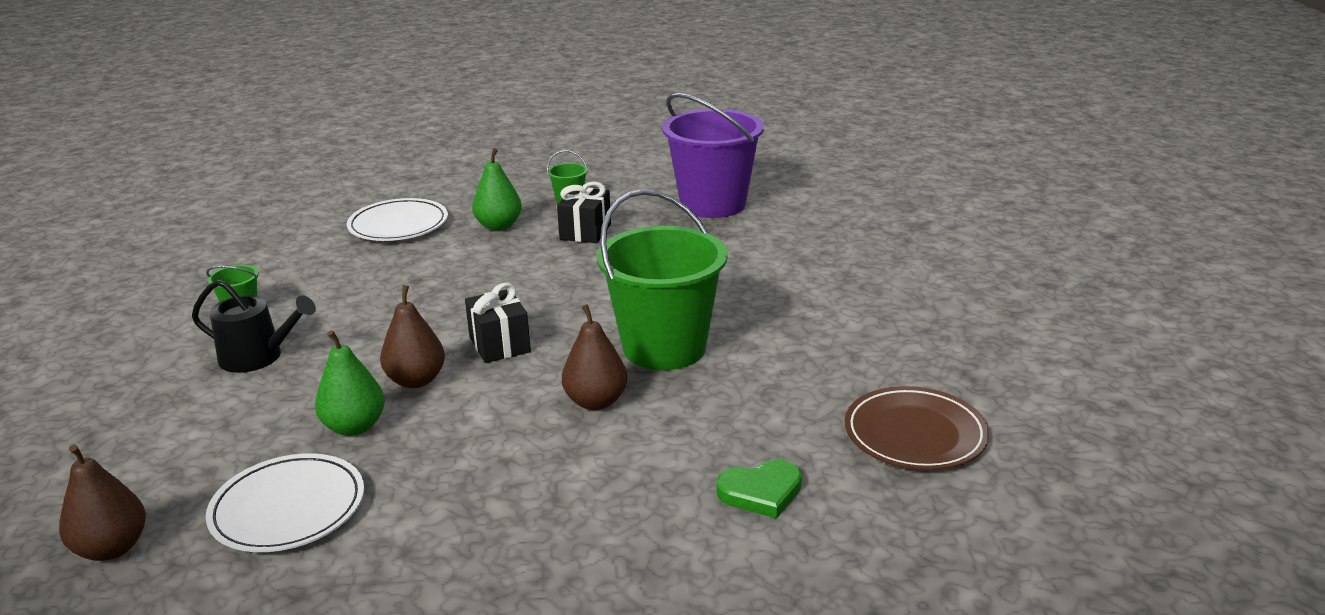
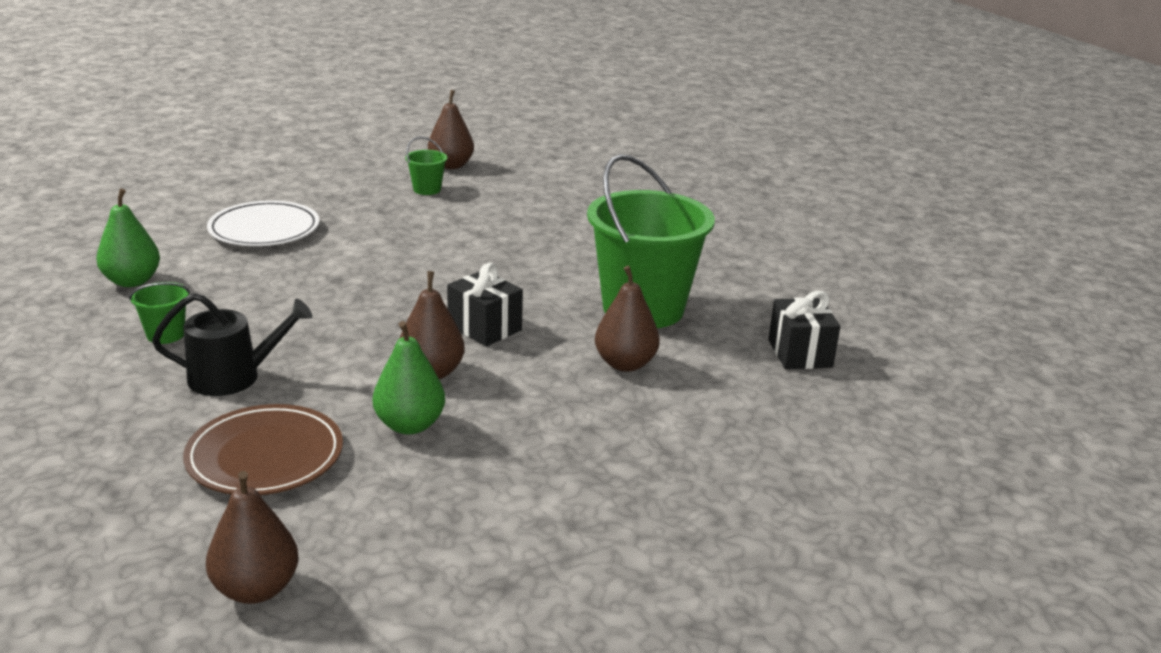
camera: 25 degrees left, 0 degrees up
white plate [206,453,364,552] -> none
green pear [472,148,522,231] -> green pear moved to [96,188,160,287]
black gift [557,182,611,243] -> black gift moved to [768,291,841,369]
purple bucket [662,93,764,218] -> none
green heart [717,460,802,519] -> none
brown plate [845,386,989,470] -> brown plate moved to [183,404,343,495]
none -> brown pear [428,90,474,169]

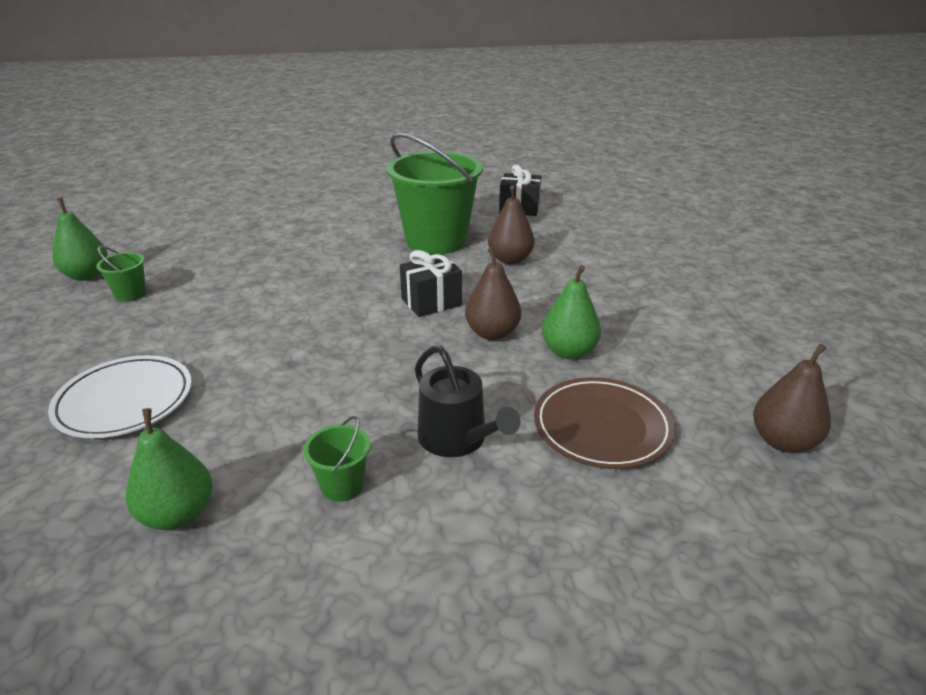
camera: 70 degrees left, 5 degrees up
black watering can [152,293,312,396] -> black watering can turned 135 degrees clockwise [415,346,521,457]
brown pear [428,90,474,169] -> green pear [53,198,108,281]

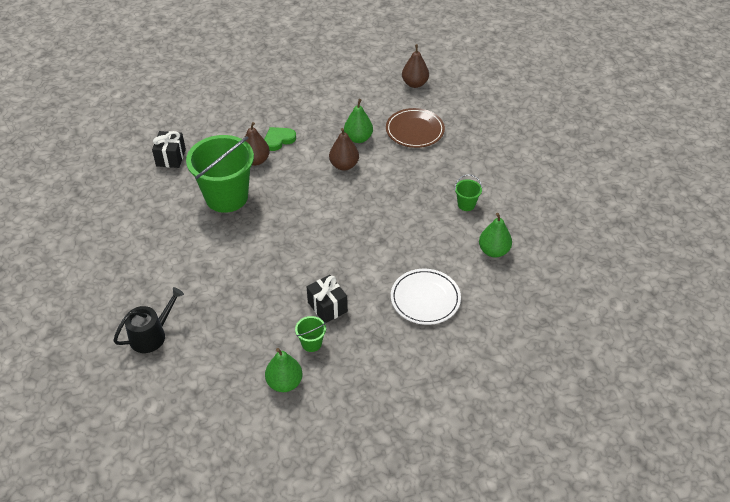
camera: 95 degrees left, 15 degrees up
black gift [400,250,462,317] -> black gift moved to [307,275,348,323]
black watering can [415,346,521,457] -> black watering can moved to [113,287,184,353]
none -> green heart [264,127,296,151]

